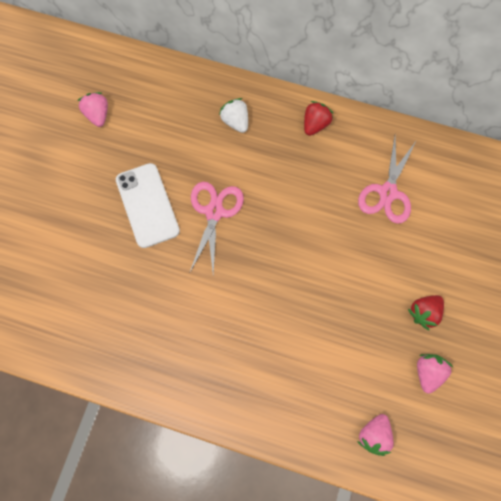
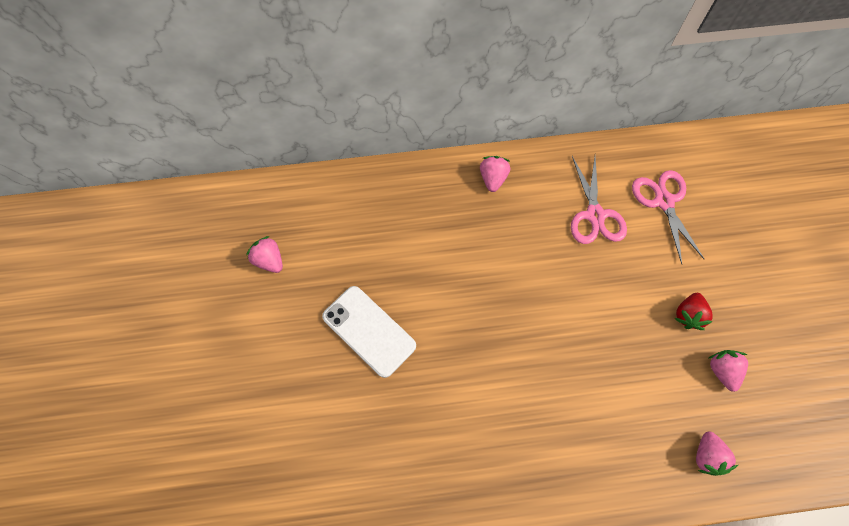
camera: 25 degrees left, 5 degrees down
pink scissors [190,182,244,274] -> pink scissors moved to [632,170,704,264]
white strawberry [219,98,248,133] -> none
red strawberry [304,101,334,136] -> pink strawberry [480,156,510,192]

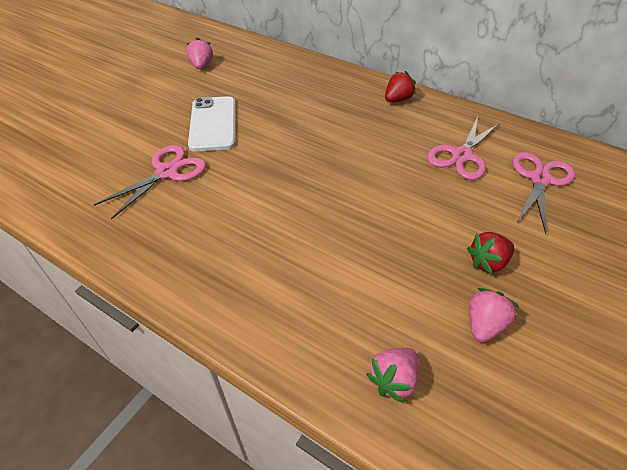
camera: 40 degrees right, 20 degrees down
pink strawberry [480,156,510,192] -> red strawberry [385,71,416,102]
none -> pink scissors [94,145,206,219]

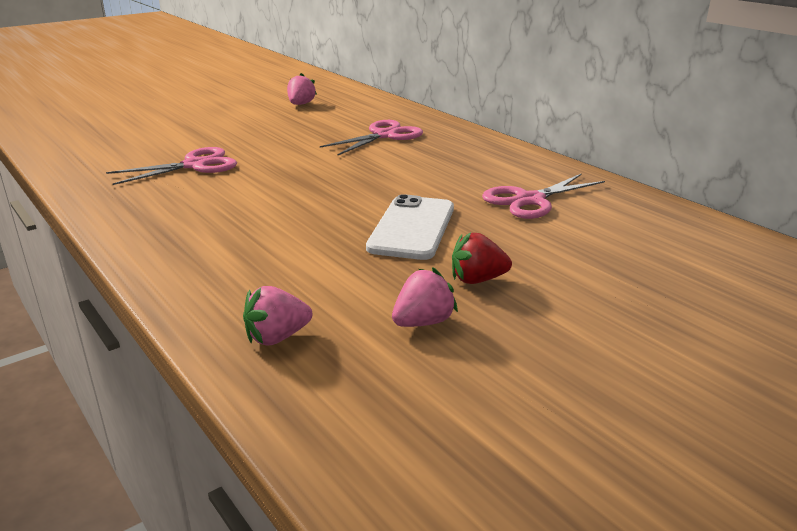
camera: 20 degrees right, 20 degrees down
white phone [188,96,235,152] -> white phone moved to [366,194,454,260]
red strawberry [385,71,416,102] -> none
pink scissors [512,152,575,234] -> pink scissors moved to [320,120,423,155]

